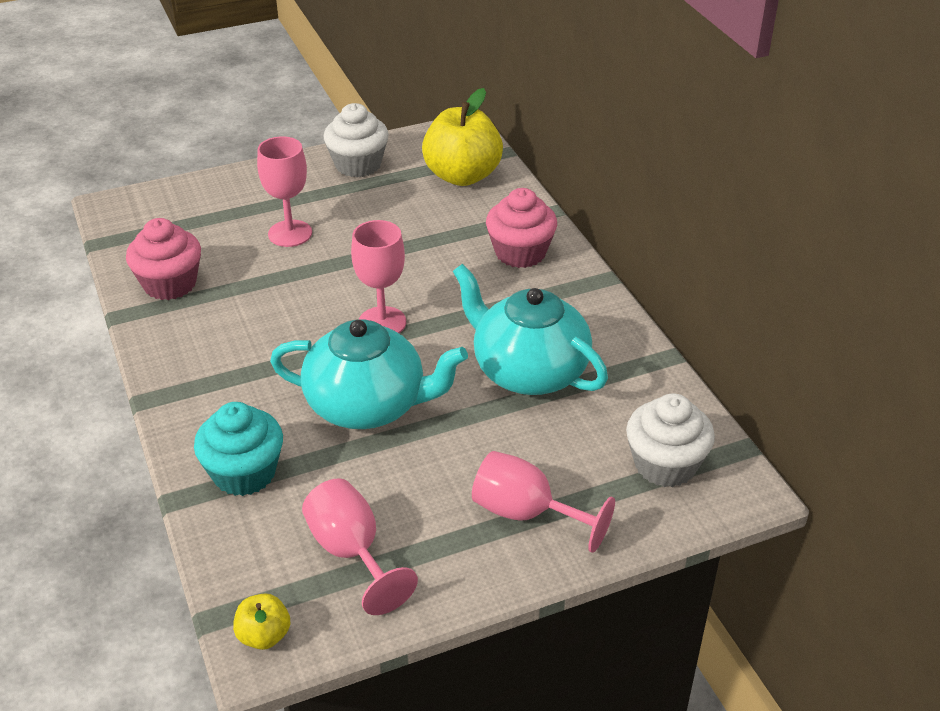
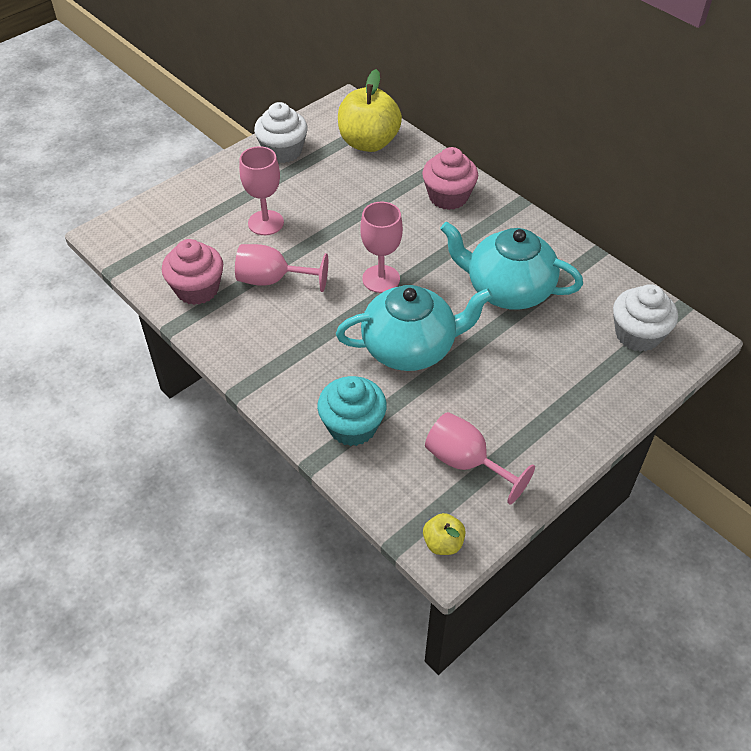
camera: 20 degrees left, 10 degrees up
pink goblet [472,451,615,553] -> pink goblet moved to [235,244,328,292]

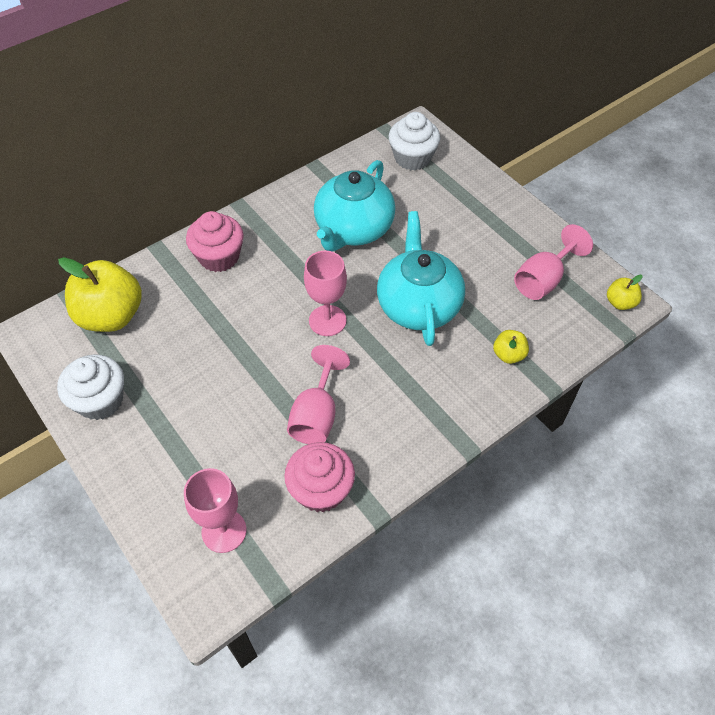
camera: 85 degrees left, 5 degrees up
pink goblet [239,146,284,235] -> pink goblet moved to [184,468,246,553]
turquoise cupcake [317,376,387,446] -> yellow apple [493,330,529,364]

